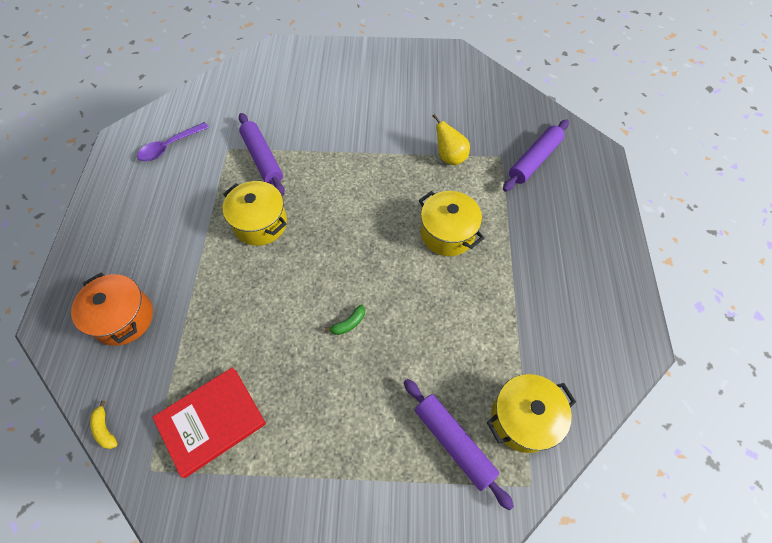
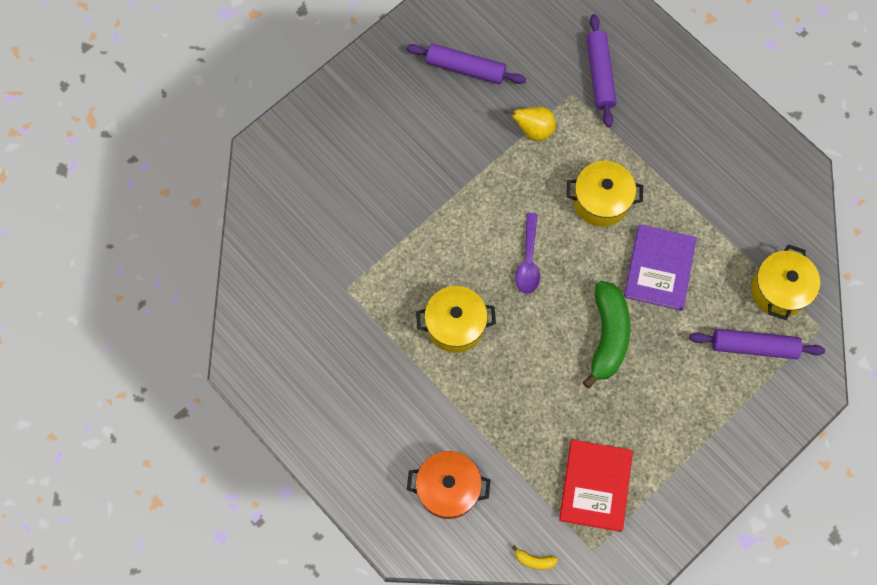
camera: 45 degrees left, 10 degrees up
purple spoon [137,122,209,161] -> purple spoon moved to [515,213,540,294]
purple rolling pin [239,113,285,196] -> purple rolling pin moved to [406,44,526,84]
green banana [324,304,365,335] -> green banana [582,281,630,389], size x2.48
none -> purple book [624,224,697,311]

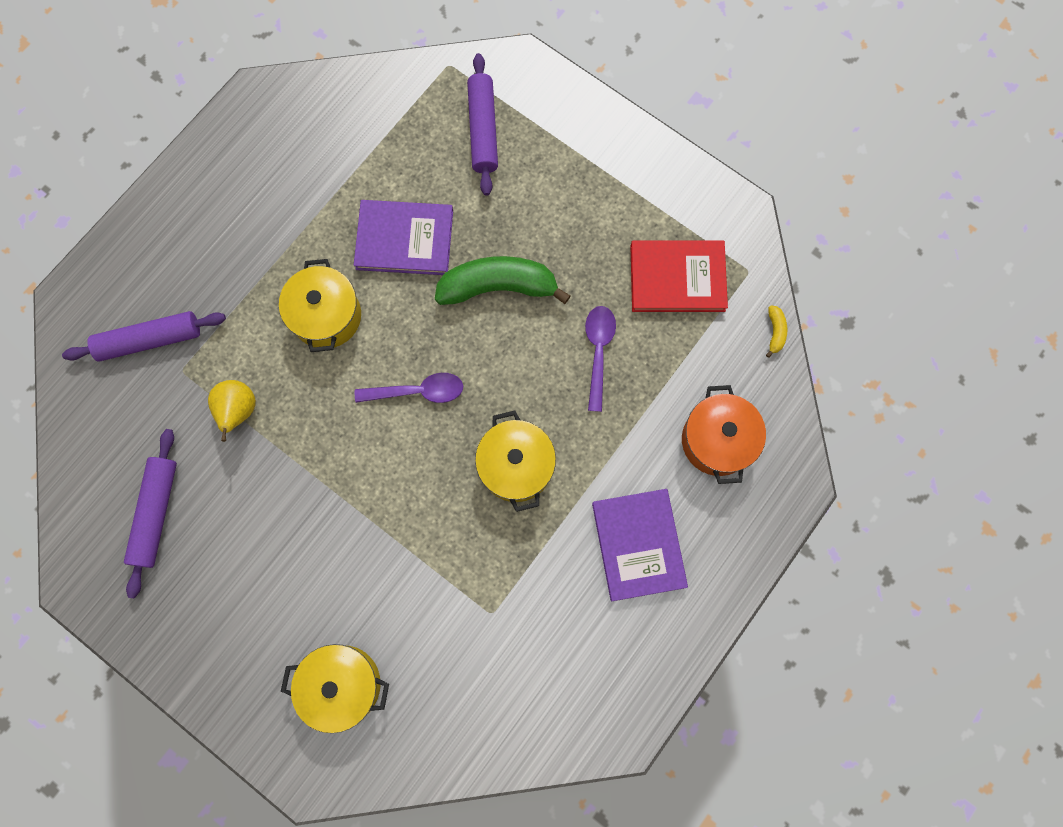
camera: 100 degrees left, 5 degrees up
yellow pot [751,245,820,320] -> yellow pot moved to [281,644,389,733]
none -> purple spoon [585,306,616,412]
none -> purple book [592,489,688,601]

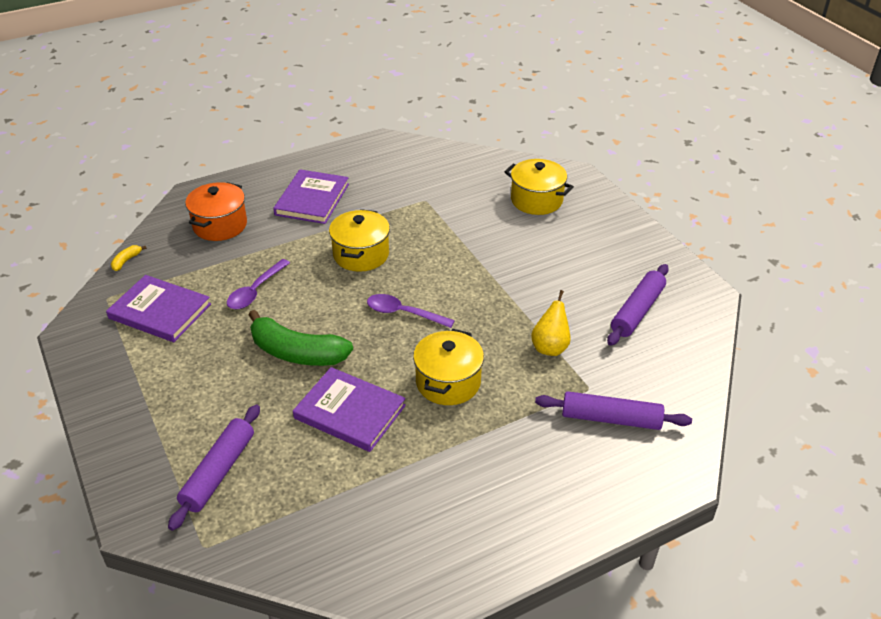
camera: 155 degrees left, 35 degrees down
red book [630,240,728,312] -> purple book [106,275,211,342]

